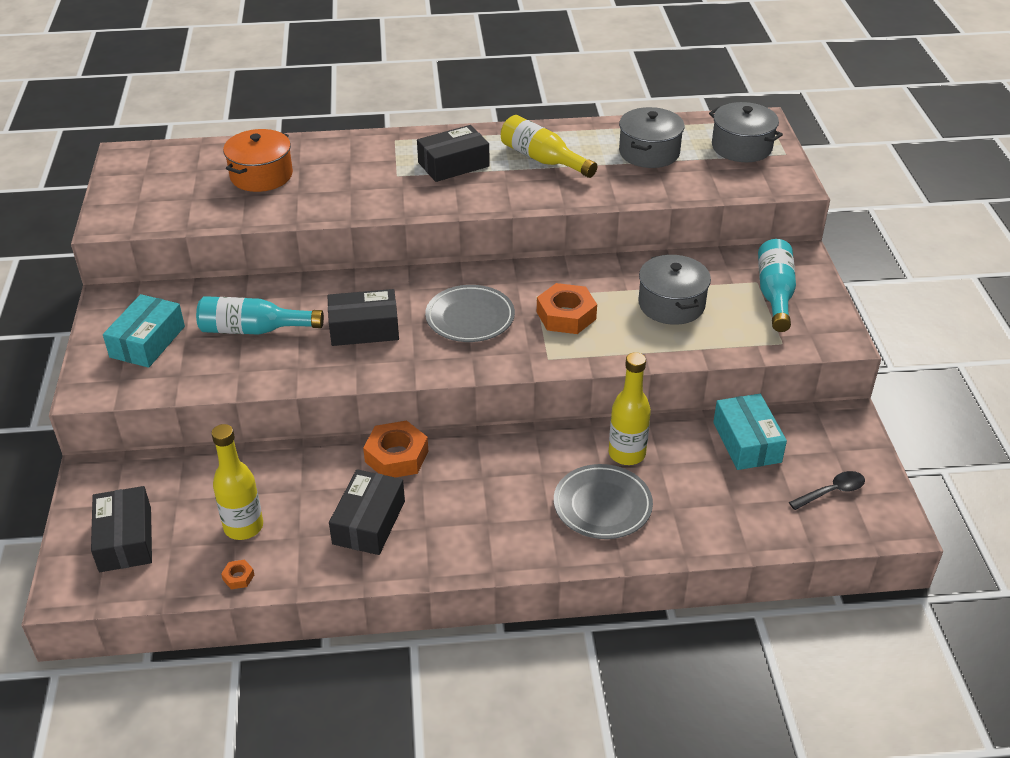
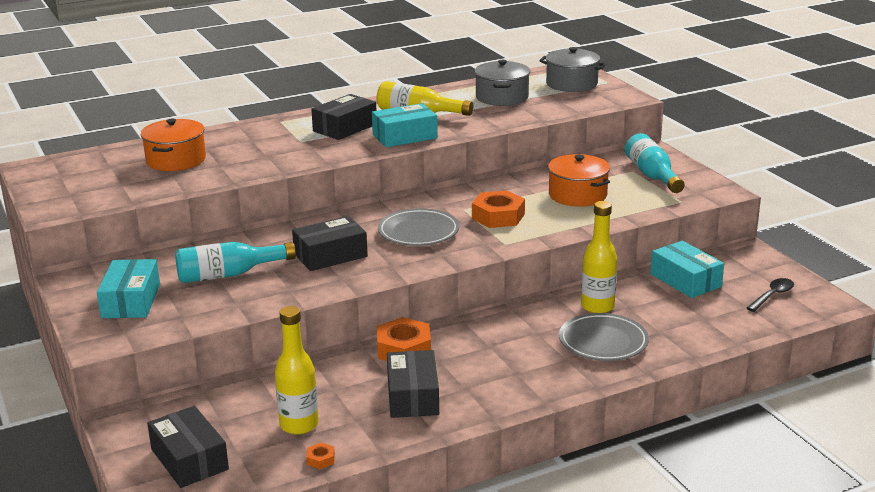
camera: 20 degrees left, 15 degrees down
grey pot [638,255,711,325] -> orange pot [548,154,610,207]
none -> turquoise box [372,103,438,147]

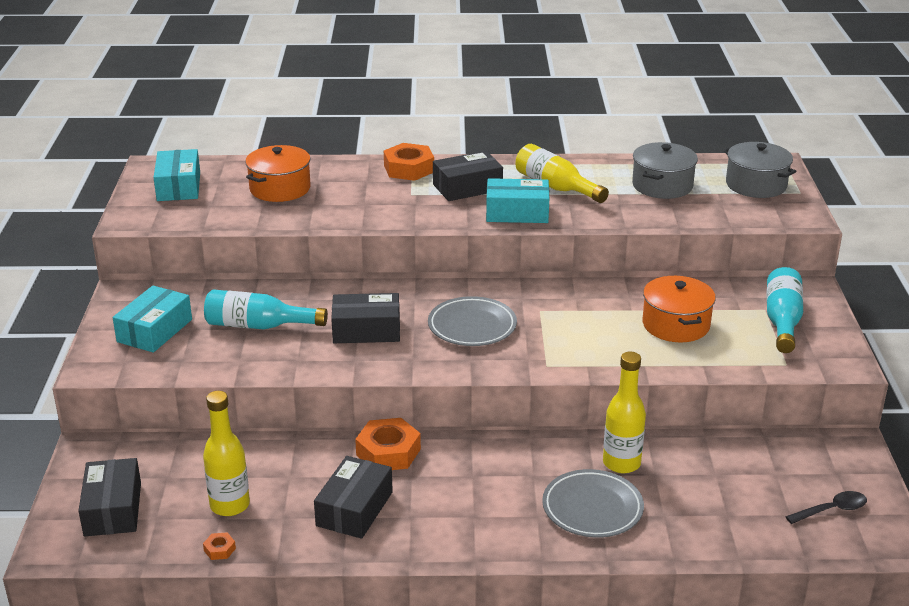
camera: 25 degrees right, 5 degrees up
orange nut [472,190,525,228] -> orange nut moved to [384,143,434,181]
turquoise box [650,241,724,298] -> turquoise box moved to [153,149,200,201]

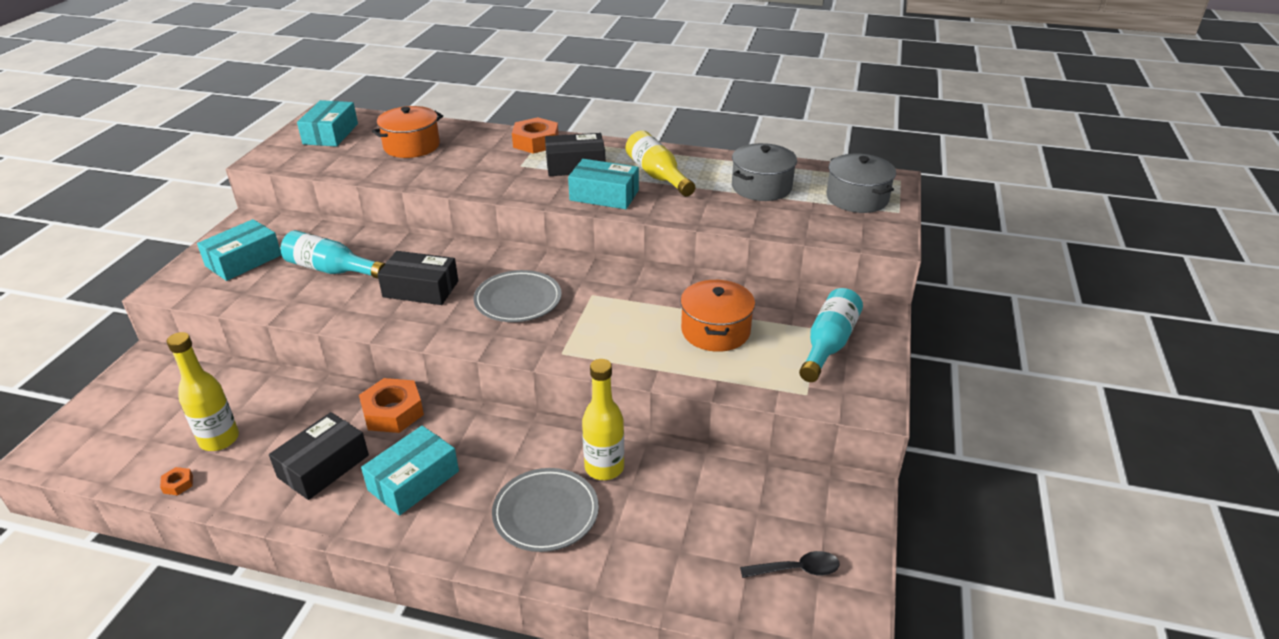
camera: 15 degrees right, 5 degrees up
black box [78,458,141,537] -> none
none -> turquoise box [361,426,459,516]

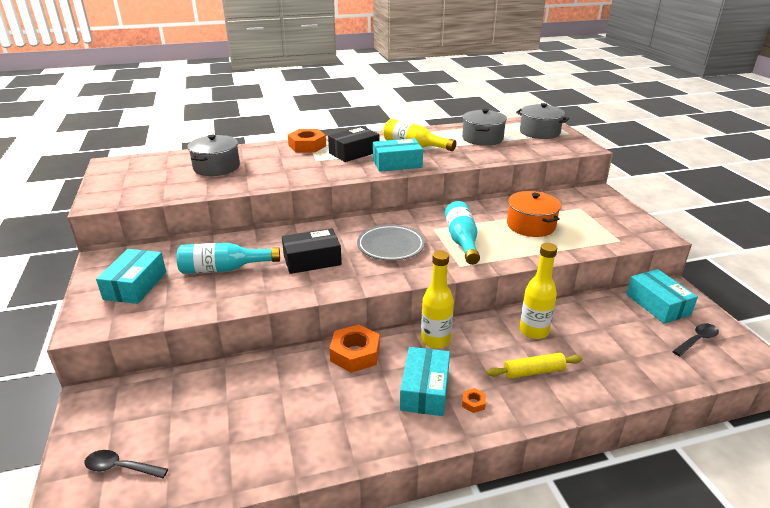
camera: 30 degrees left, 5 degrees down
orange nut [160,467,193,495] -> orange nut moved to [462,388,486,413]
yellow bottle [167,332,239,451] -> yellow bottle moved to [421,250,454,349]
black box [269,412,369,500] -> none
turquoise box [297,100,358,147] -> turquoise box moved to [626,269,698,324]
orange pot [372,106,443,158] -> grey pot [187,135,240,176]
grey plate [492,468,599,552] -> yellow rolling pin [487,353,582,379]
turquoise bottle [799,288,863,382] -> turquoise bottle moved to [445,201,480,265]
none -> black spoon [84,450,168,478]

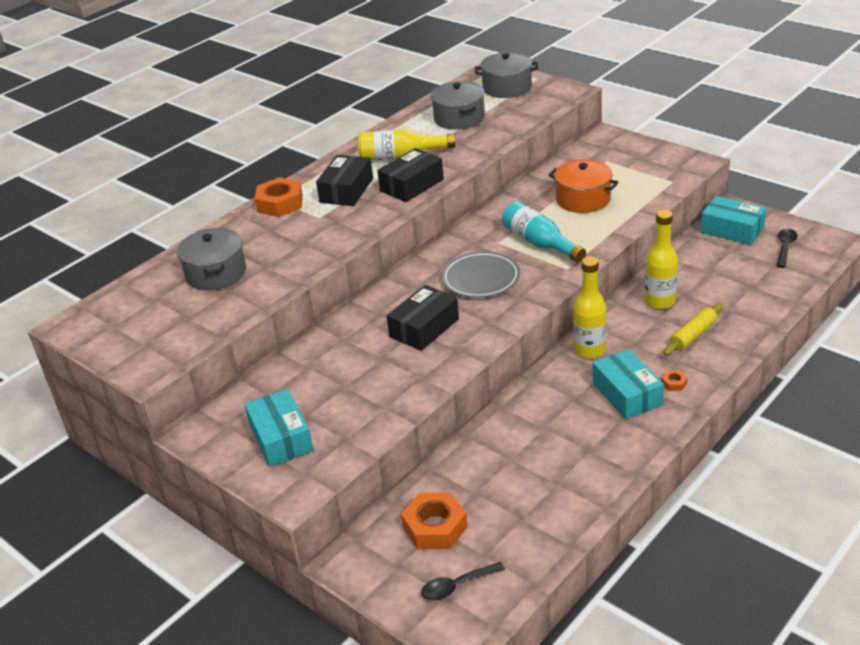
camera: 30 degrees left, 5 degrees up
turquoise bottle [177,243,280,274] -> none
orange nut [329,324,380,373] -> orange nut moved to [401,492,468,550]
turquoise box [373,138,423,172] -> black box [377,148,444,202]

